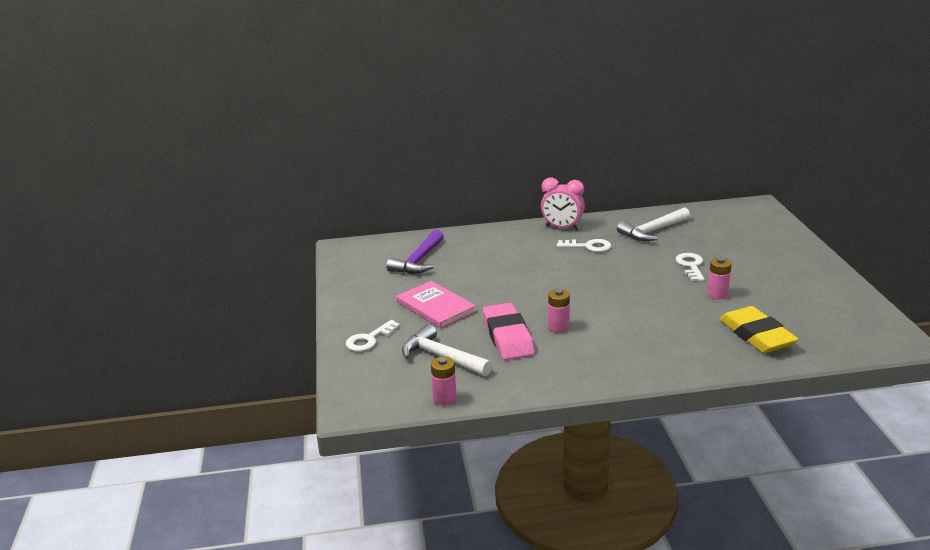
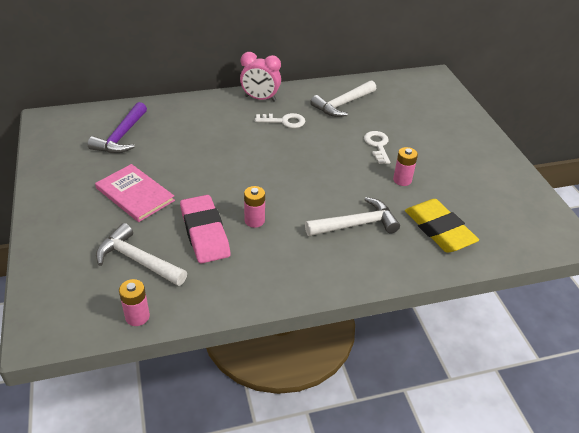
camera: 10 degrees left, 15 degrees up
white key [346,320,400,351] -> none
none -> white hammer [305,197,400,236]

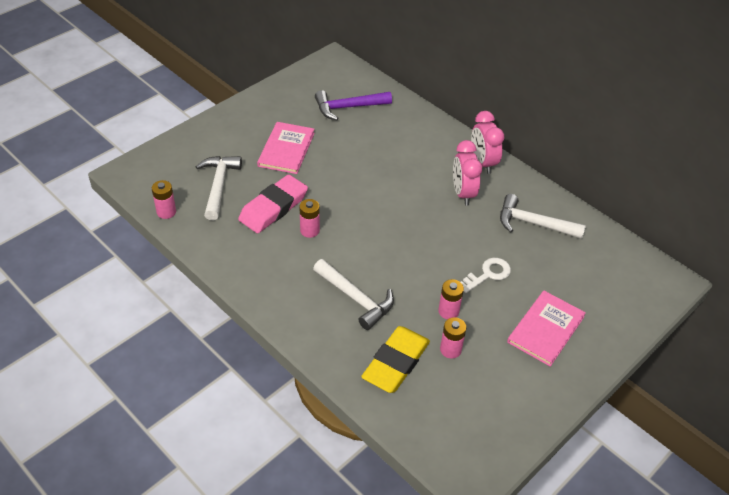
camera: 60 degrees right, 5 degrees up
white key [255,113,305,128] -> pink clock [453,140,482,206]
none -> pink battery [440,317,467,358]
none -> pink book [507,291,586,367]

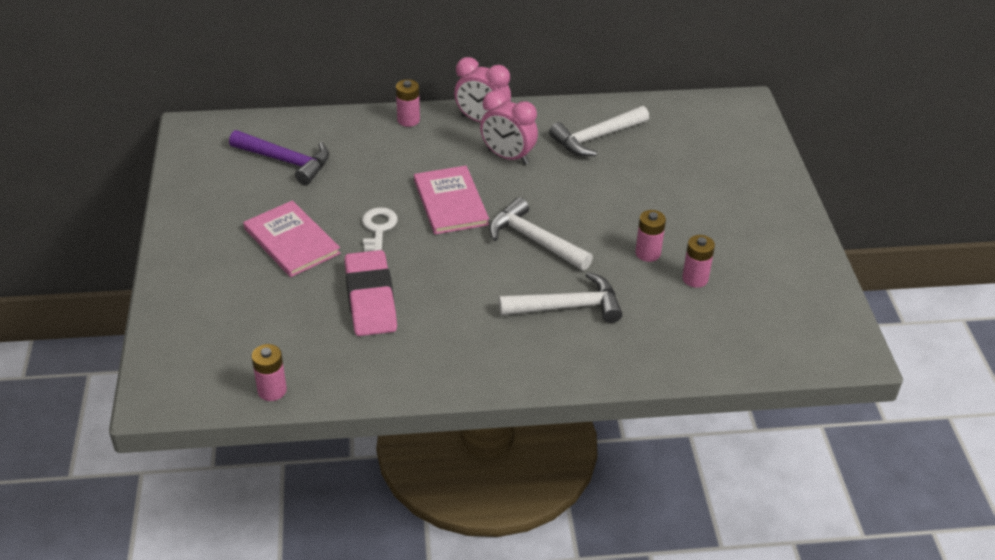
camera: 50 degrees left, 5 degrees down
white hammer [196,156,242,220] -> white hammer moved to [489,197,593,271]
pink battery [299,199,320,238] -> pink battery moved to [396,79,420,127]
purple hammer [315,90,392,120] -> purple hammer turned 90 degrees counterclockwise [229,130,329,185]
yellow eraser [361,326,430,393] -> none
white key [461,258,511,293] -> white key moved to [362,207,398,252]
pink book [507,291,586,367] -> pink book moved to [414,166,489,234]

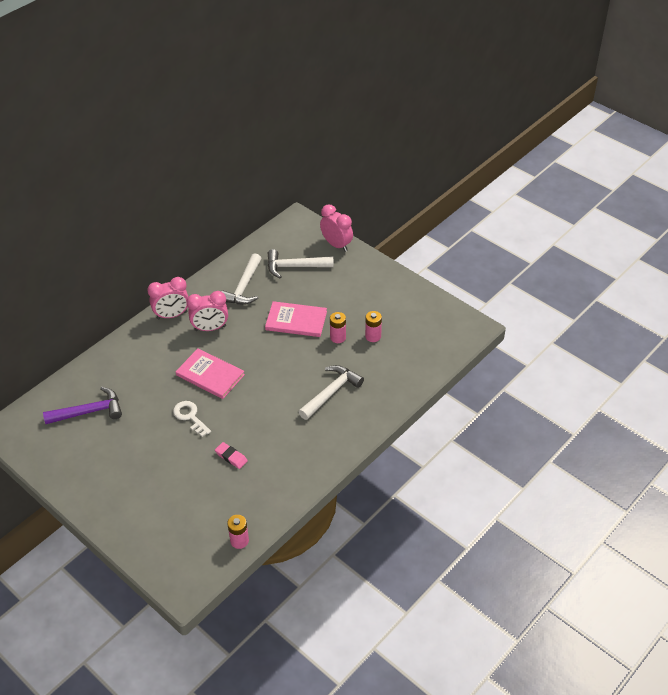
camera: 40 degrees left, 5 degrees up
pink book [243,200,341,277] -> pink book moved to [265,301,327,337]
pink eraser [344,250,397,336] -> pink eraser [215,442,248,469], size x0.49
pink battery [396,79,420,127] -> none
white hammer [489,197,593,271] -> white hammer moved to [268,249,334,278]
none -> pink clock [320,204,353,252]

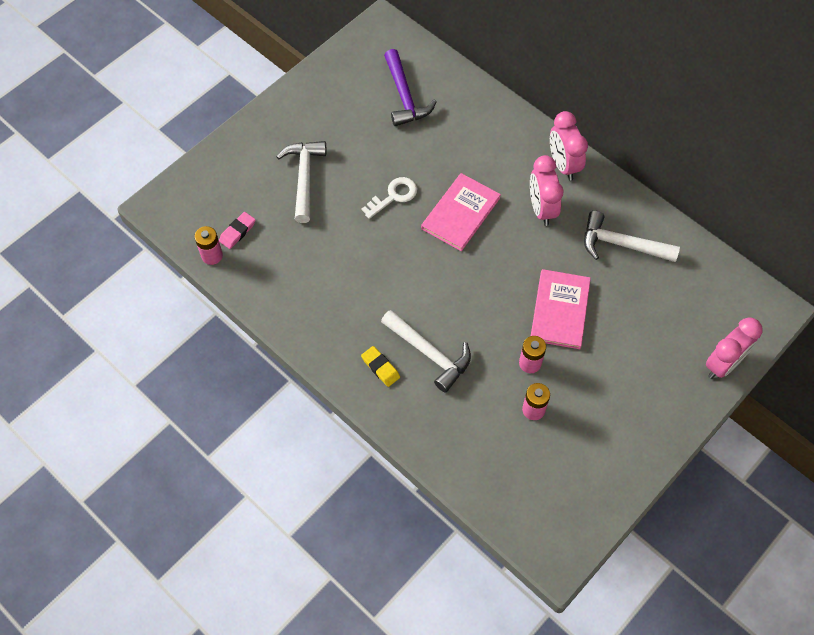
camera: 90 degrees right, 15 degrees up
pink eraser [215,442,248,469] -> pink eraser moved to [219,212,255,249]
white hammer [268,249,334,278] -> white hammer moved to [276,141,326,223]
none -> yellow eraser [361,346,400,387]

